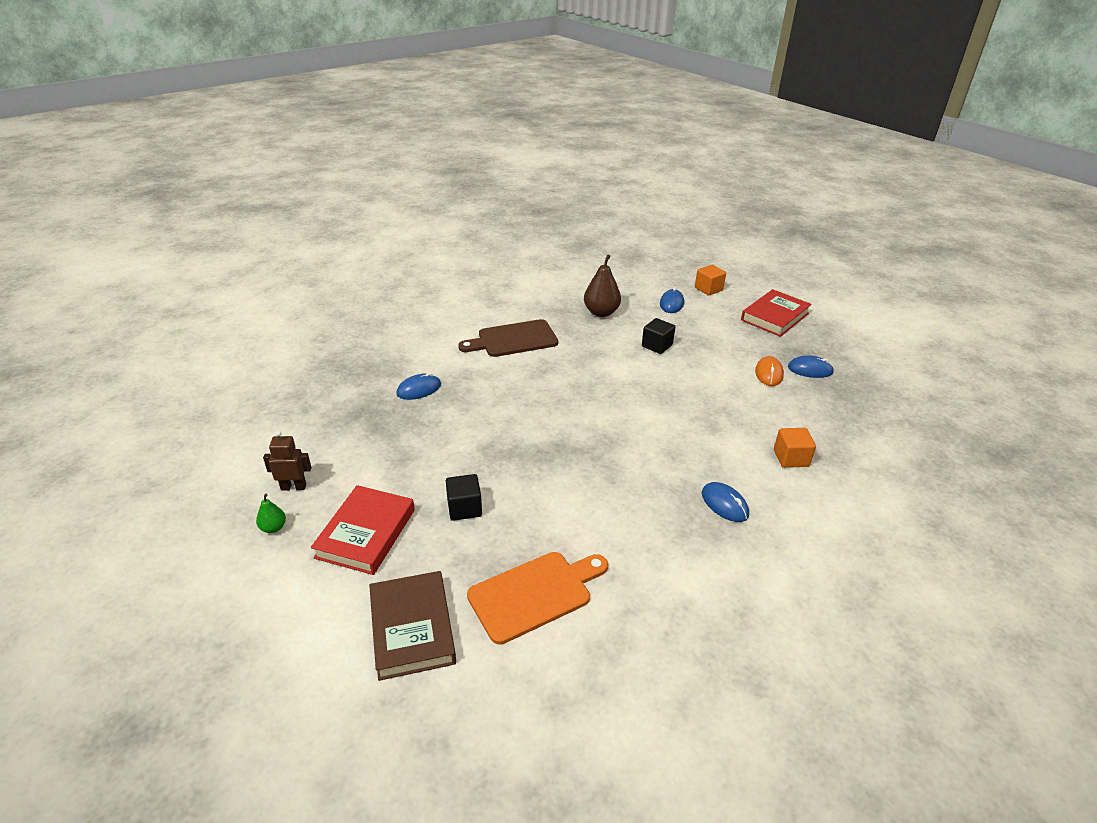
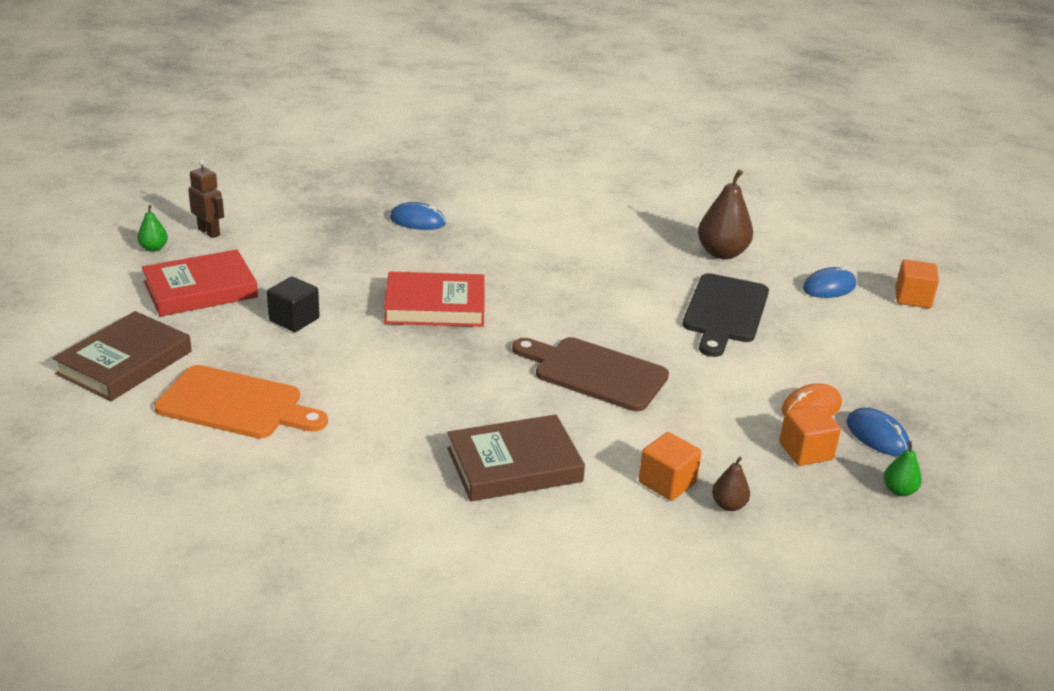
camera: 45 degrees right, 5 degrees down
brown cutting board [458,319,558,357] -> brown cutting board moved to [512,337,669,411]
black cube [642,318,675,354] -> black cutting board [683,273,769,357]
blue mouse [702,482,749,522] -> brown book [447,414,585,501]
red book [741,289,812,337] -> red book moved to [384,272,484,327]
none -> brown pear [712,456,750,511]
none -> orange cube [779,405,841,466]
none -> green pear [884,441,922,496]

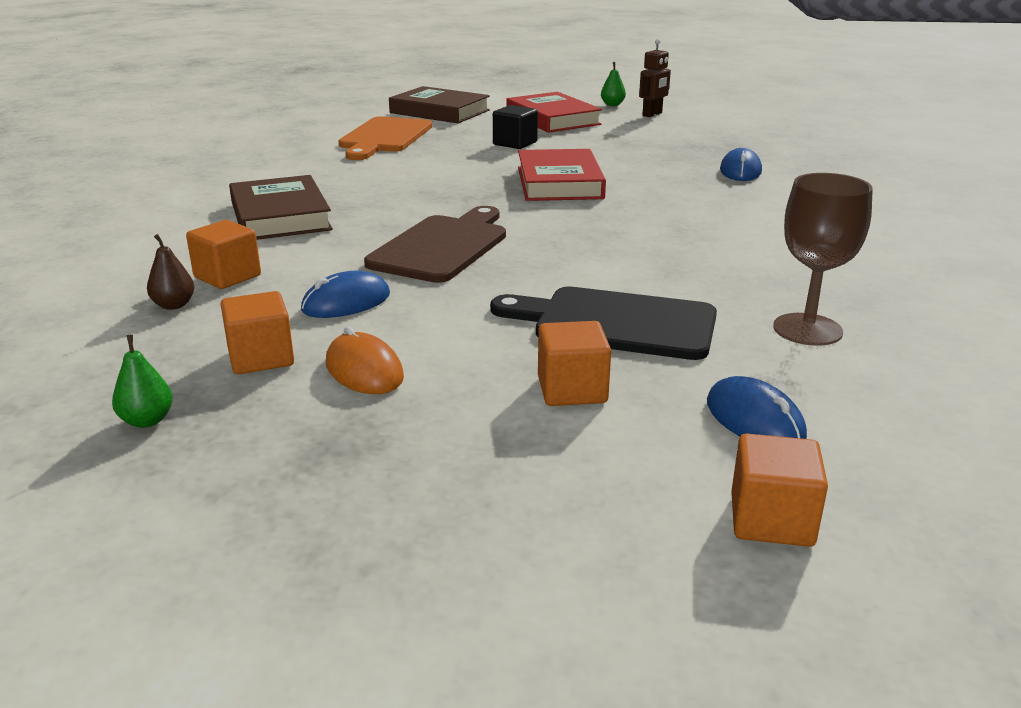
camera: 90 degrees right, 5 degrees down
brown pear [698,169,753,259] -> brown goblet [773,173,873,346]
blue mouse [847,408,910,456] -> blue mouse moved to [301,271,390,318]
none -> orange cube [538,321,611,406]

